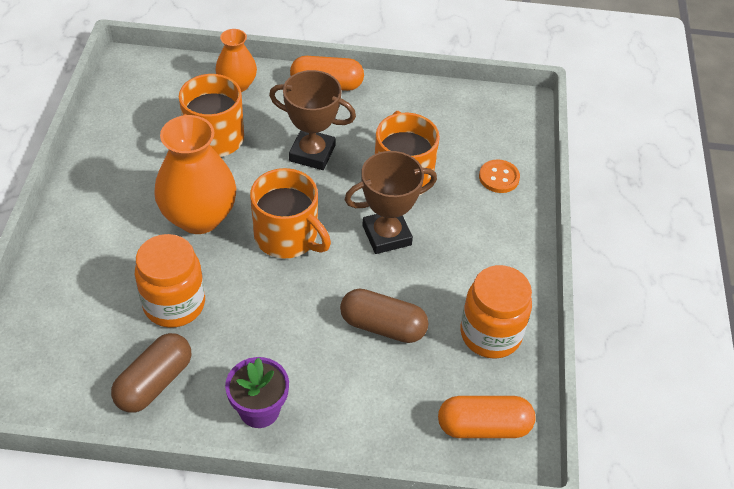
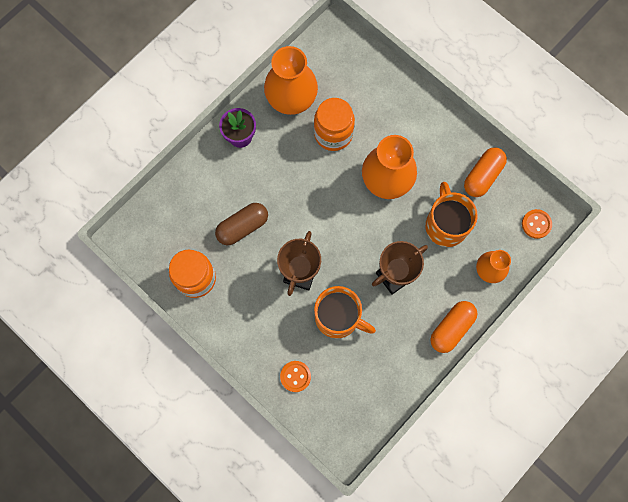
camera: 130 degrees right, 25 degrees up
brown capsule [111,333,191,412] -> orange vase [264,46,318,115]
orange mug [250,168,331,259] -> none
orange capsule [438,396,535,438] -> orange capsule moved to [464,147,507,197]
none -> orange button [522,209,552,239]

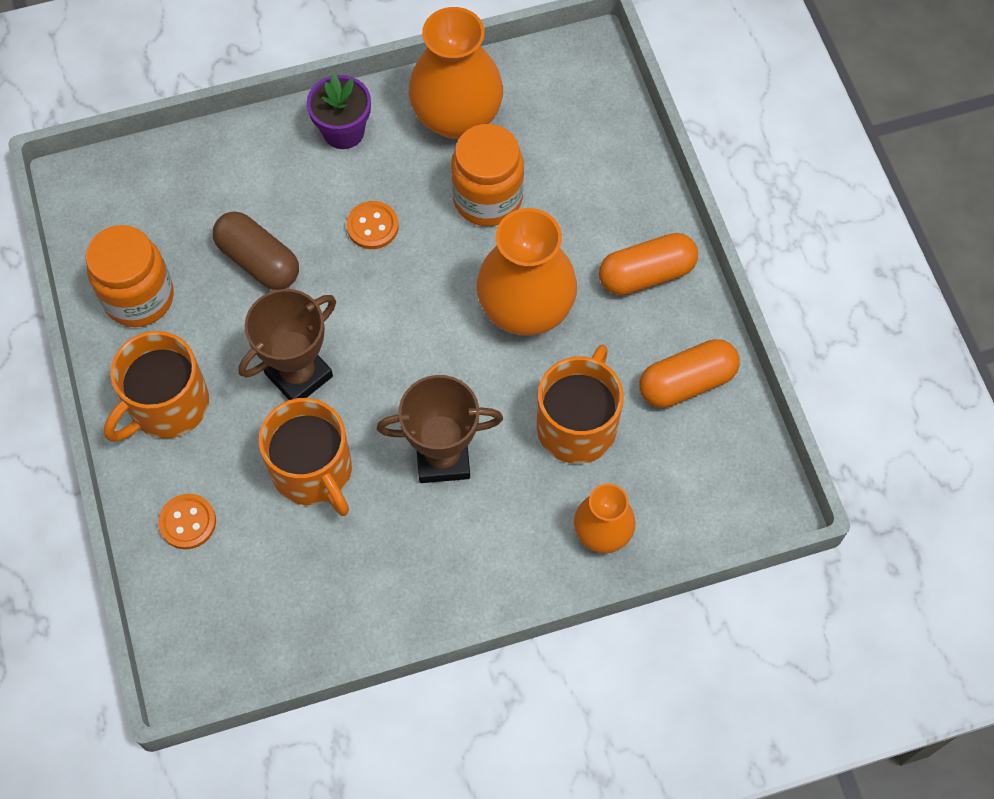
camera: 30 degrees right, 10 degrees down
brown capsule [215,203,268,245] -> brown capsule turned 45 degrees clockwise [213,211,299,290]
orange capsule [431,301,477,353] -> orange capsule moved to [599,233,698,295]
orange button [522,209,552,239] -> orange button moved to [346,201,399,249]
none -> orange mug [104,331,209,442]

